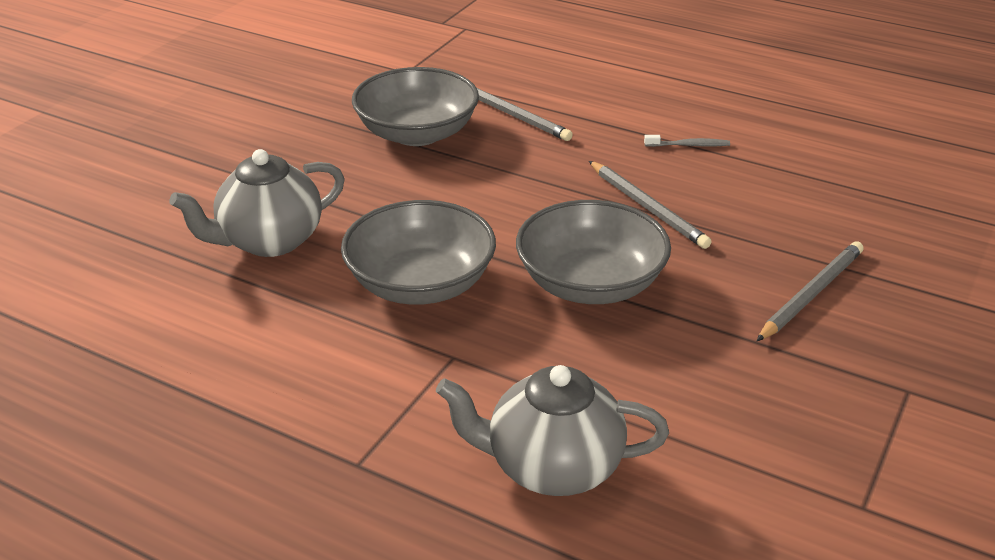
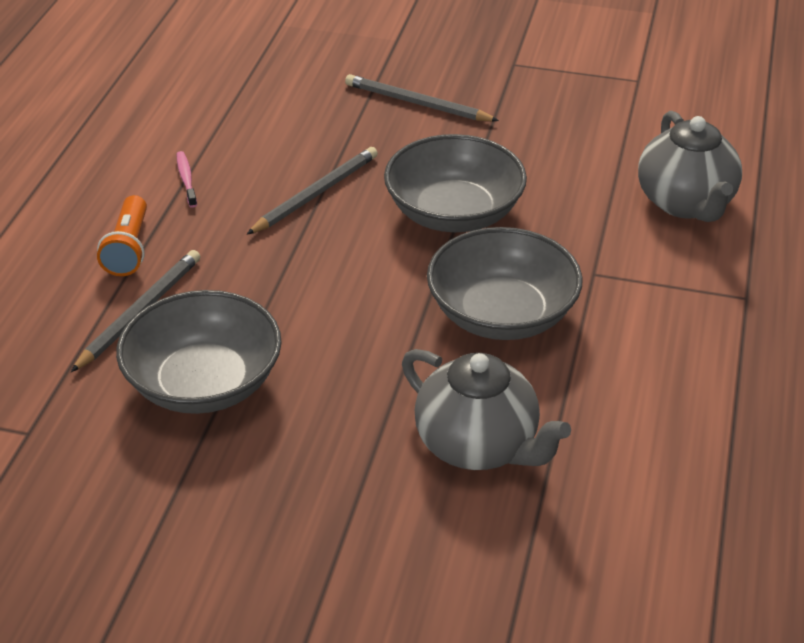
camera: 105 degrees left, 5 degrees up
grey toothbrush [644,135,730,147] -> pink toothbrush [177,151,197,208]
none -> orange flashlight [97,195,147,276]

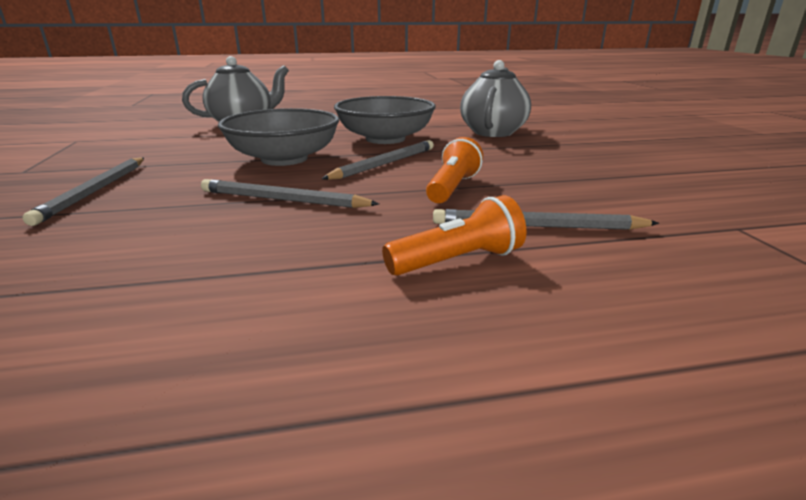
camera: 115 degrees left, 15 degrees down
grey bowl [116,290,282,414] -> none
pink toothbrush [177,151,197,208] -> none
none -> grey pencil [322,140,434,180]
none -> orange flashlight [426,137,483,203]

